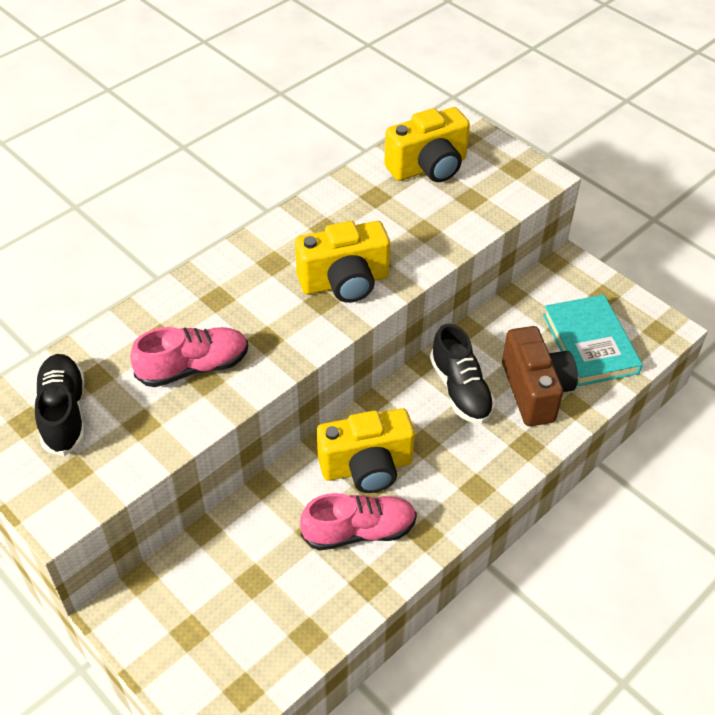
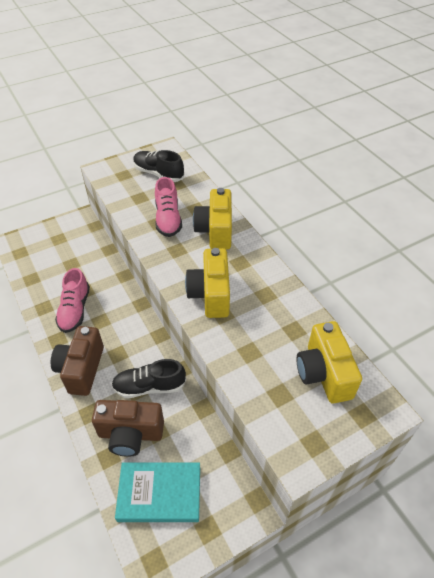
camera: 105 degrees right, 0 degrees up
black shoe [35,354,85,456] -> black shoe turned 150 degrees counterclockwise [133,150,184,182]
yellow camera [317,408,415,493] -> yellow camera moved to [193,188,232,250]
none -> brown camera [51,326,104,396]

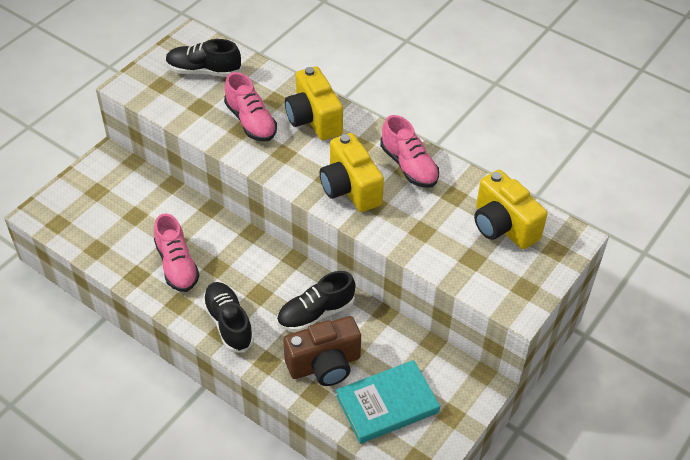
camera: 25 degrees left, 0 degrees up
brown camera [51,326,104,396] -> black shoe [202,282,254,353]
none -> pink shoe [380,115,439,188]

